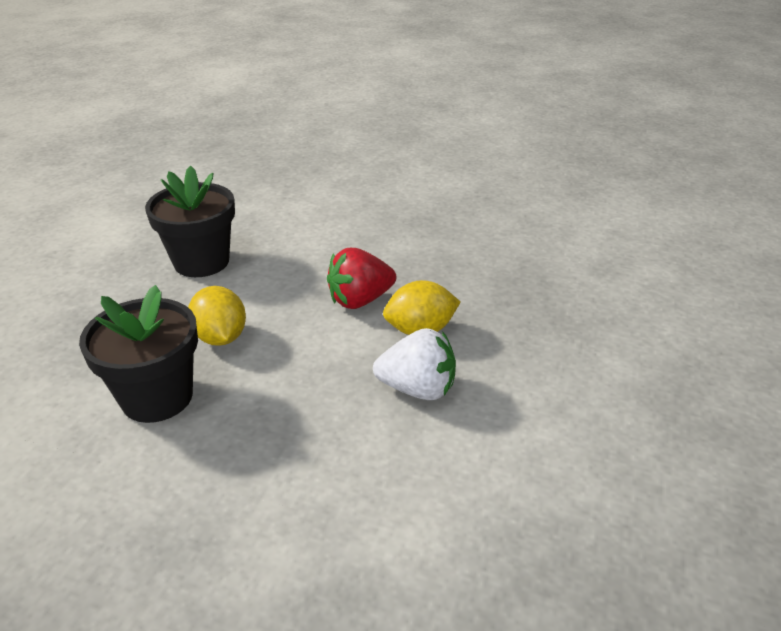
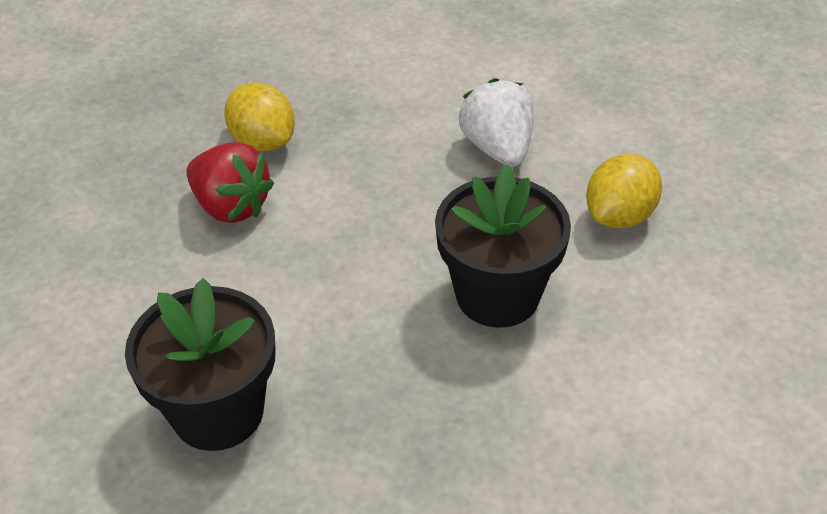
camera: 115 degrees left, 10 degrees up
yellow lemon [188,286,246,346] -> yellow lemon moved to [586,154,662,229]
white strawberry [373,328,456,400] -> white strawberry moved to [459,78,534,167]

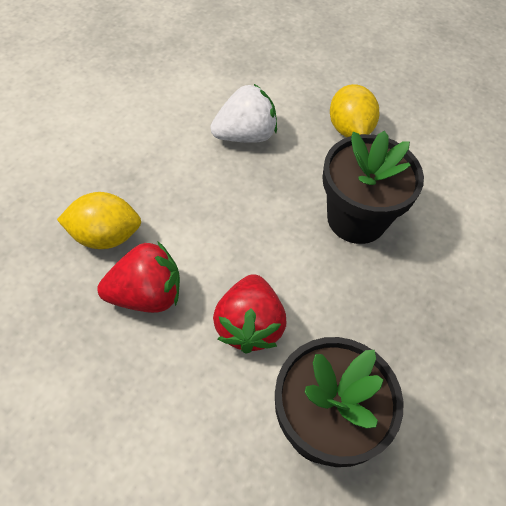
camera: 55 degrees left, 10 degrees up
white strawberry [459,78,534,167] -> white strawberry turned 135 degrees clockwise [210,84,277,143]
none -> red strawberry [213,274,286,354]

